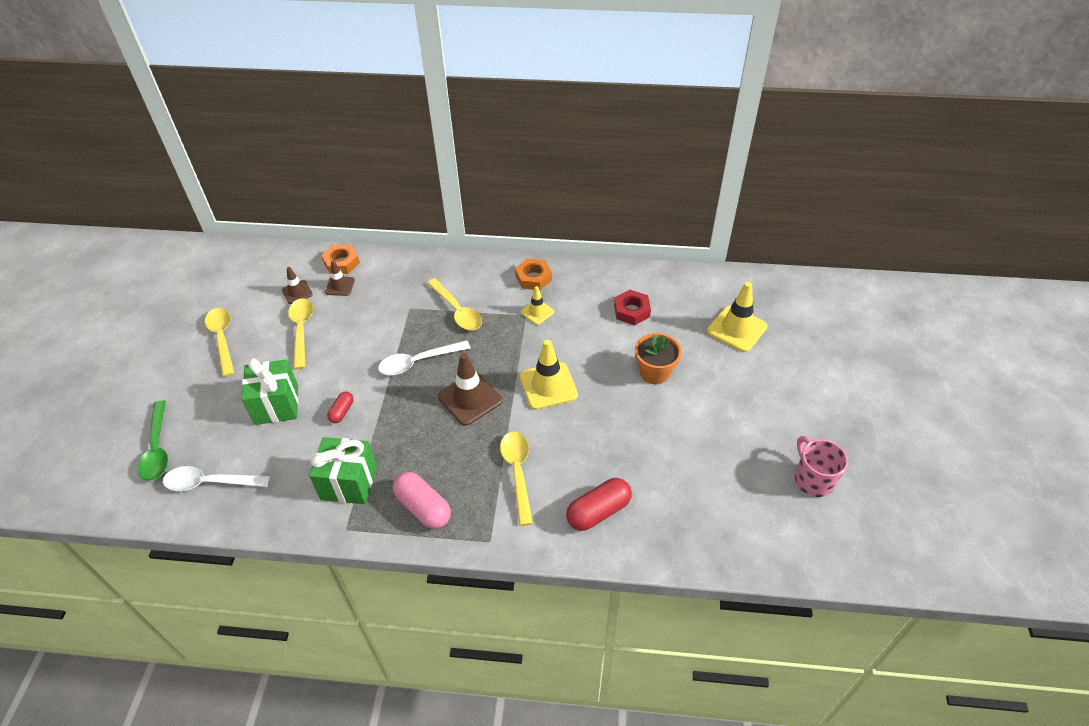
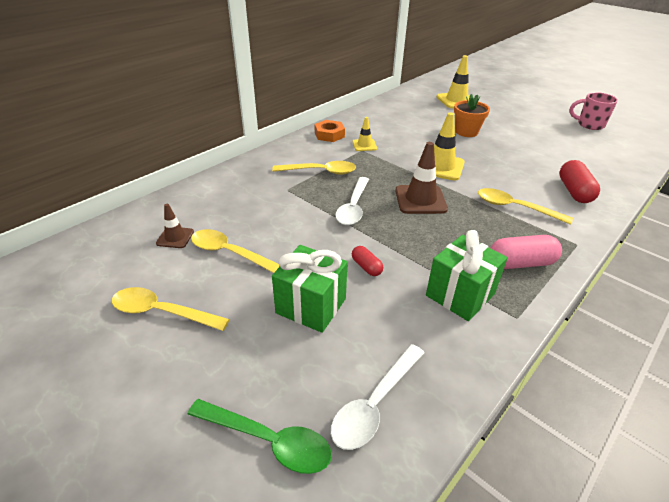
camera: 55 degrees left, 10 degrees down
orange nut [321,244,360,274] -> none
brown traffic cone [325,261,355,296] -> none
red nut [614,290,651,325] -> none

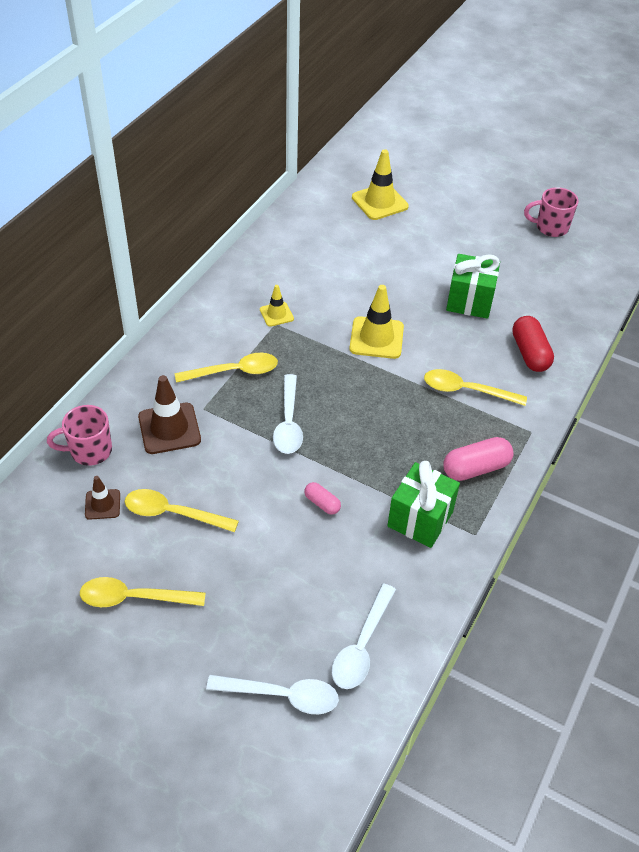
camera: 15 degrees left, 10 degrees up
green spoon [188,399,332,474] -> white spoon [206,675,339,714]
green gift [272,245,348,333] -> green gift moved to [446,254,500,319]
orange nut [315,120,345,142] -> none
red capsule [352,246,383,276] -> pink capsule [304,482,341,515]
brown traffic cone [395,142,448,214] -> brown traffic cone moved to [138,375,201,454]
orange flower pot [454,94,490,137] -> none
none -> pink mug [47,405,112,466]

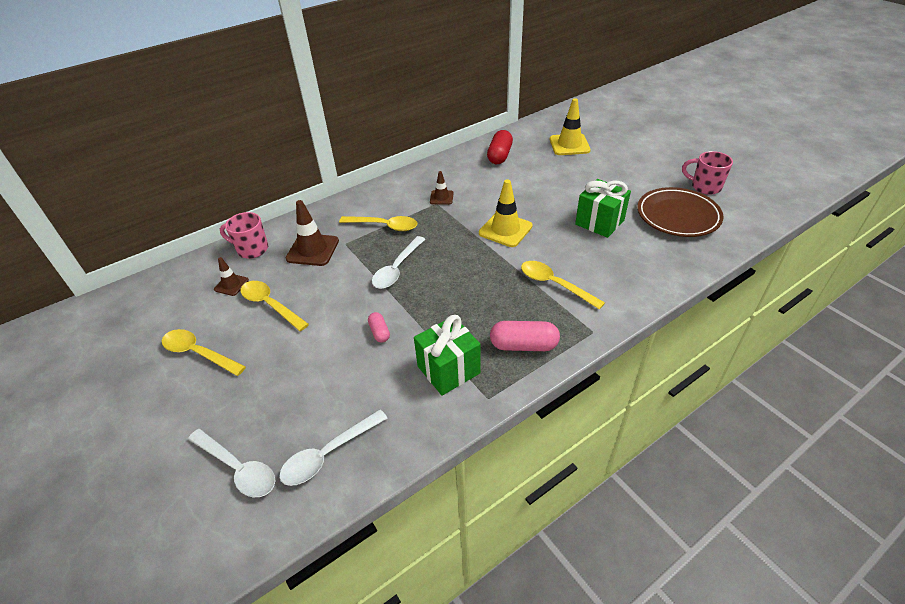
camera: 30 degrees right, 5 degrees down
yellow traffic cone [260,285,294,327] -> brown traffic cone [430,171,454,205]
red capsule [512,316,554,372] -> red capsule moved to [487,130,513,164]
none -> brown plate [637,187,723,237]

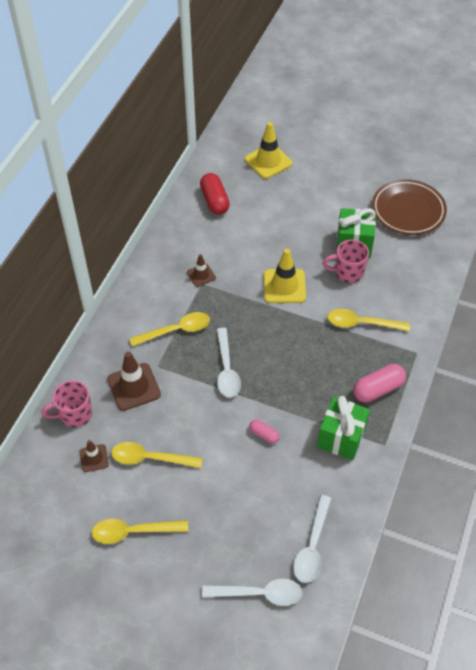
camera: 35 degrees left, 10 degrees up
pink mug [682,151,733,195] -> pink mug moved to [322,240,369,283]

